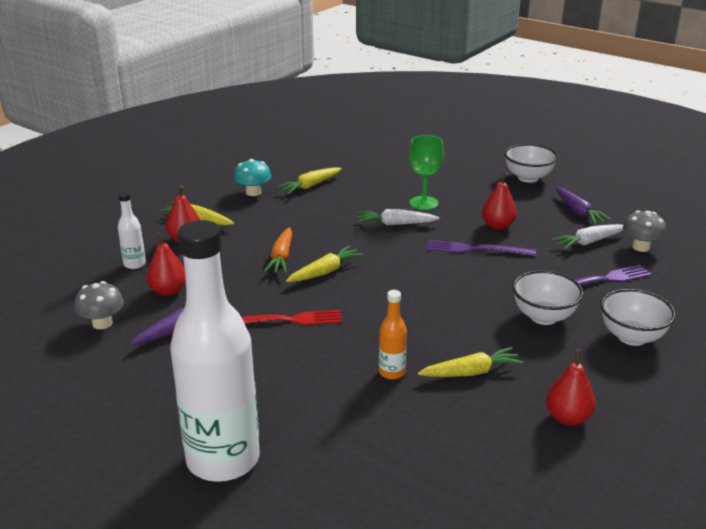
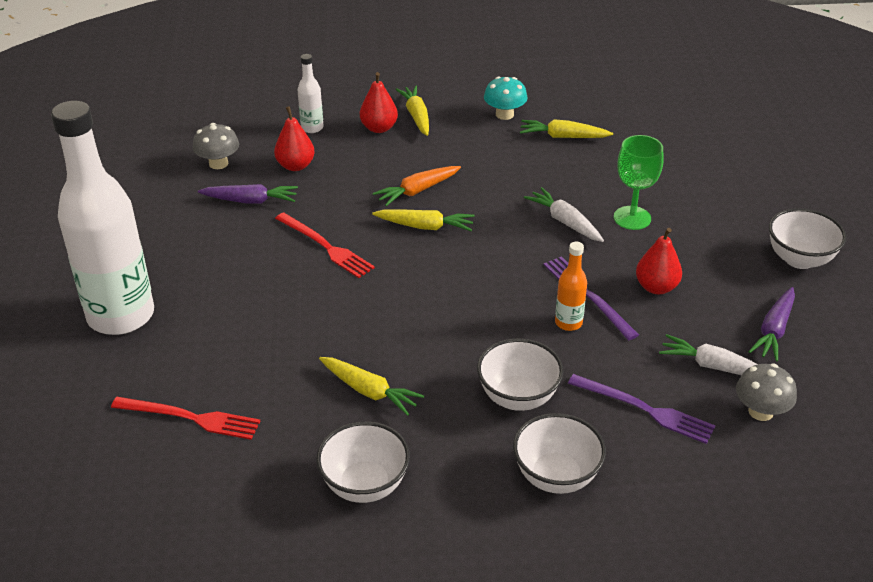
camera: 50 degrees right, 10 degrees up
orange bottle [379,290,407,379] -> orange bottle moved to [555,242,587,331]
red pear [546,350,596,426] -> white bowl [316,422,410,503]
none -> red fork [111,397,260,440]

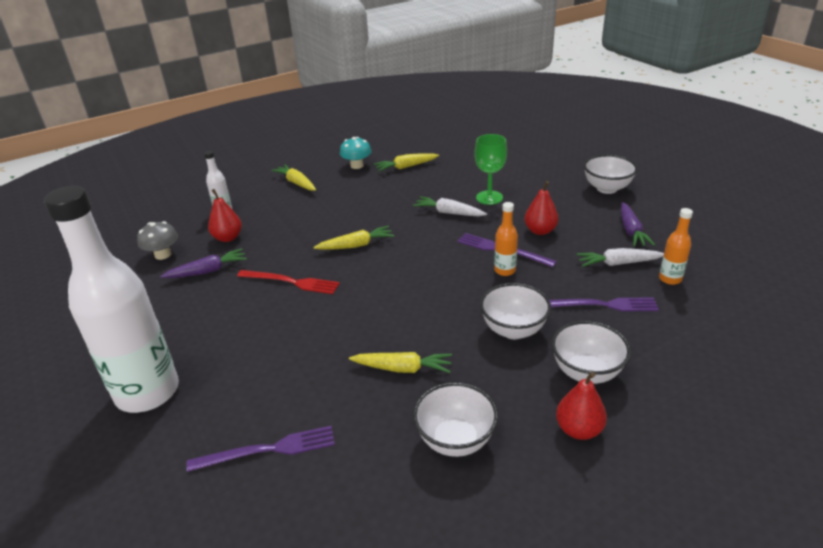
camera: 25 degrees left, 5 degrees down
red fork [111,397,260,440] -> purple fork [186,426,335,472]
red pear [360,72,398,133] -> red pear moved to [556,372,607,440]
orange carrot [373,166,461,206] -> none
grey mushroom [736,363,797,421] -> orange bottle [659,208,693,285]

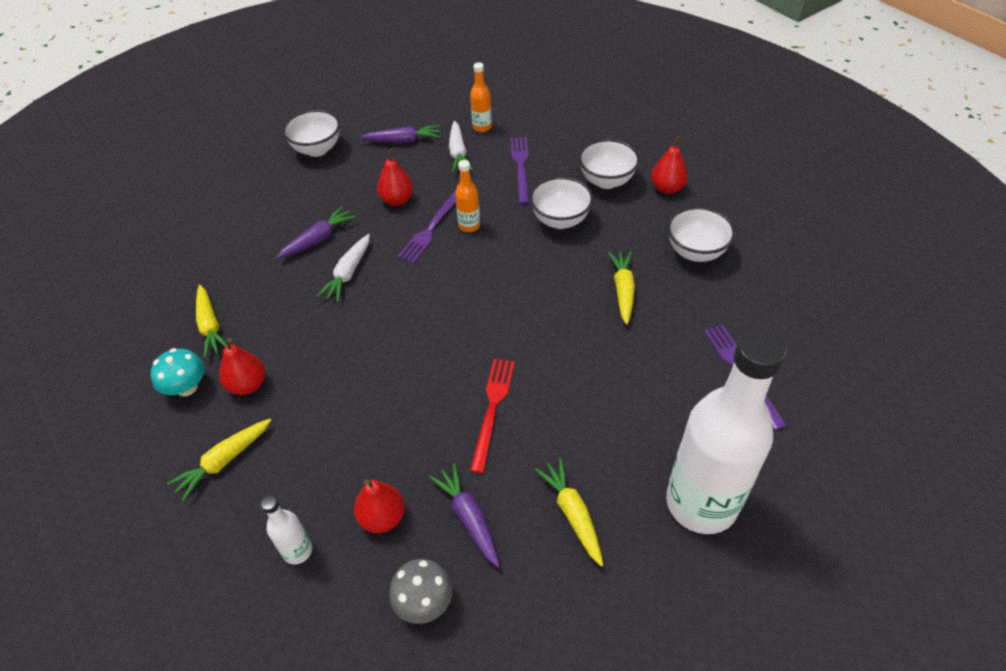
camera: 95 degrees left, 15 degrees up
yellow carrot [313,226,394,250] -> yellow carrot moved to [535,458,603,567]
green goblet [474,134,507,205] -> purple carrot [276,206,355,259]
none -> red pear [219,338,265,395]

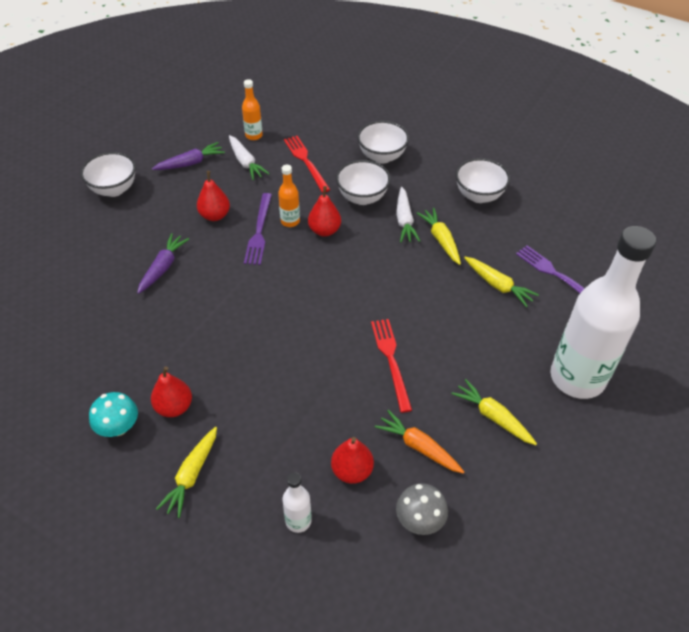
camera: 25 degrees left, 0 degrees up
yellow carrot [196,285,227,358] -> yellow carrot moved to [464,257,539,307]
white carrot [317,234,370,302] -> white carrot moved to [396,187,420,243]
purple carrot [429,463,500,567] -> orange carrot [375,410,464,474]
purple fork [510,137,530,205] -> red fork [284,136,330,193]
red pear [651,136,688,194] -> red pear moved to [308,186,341,236]

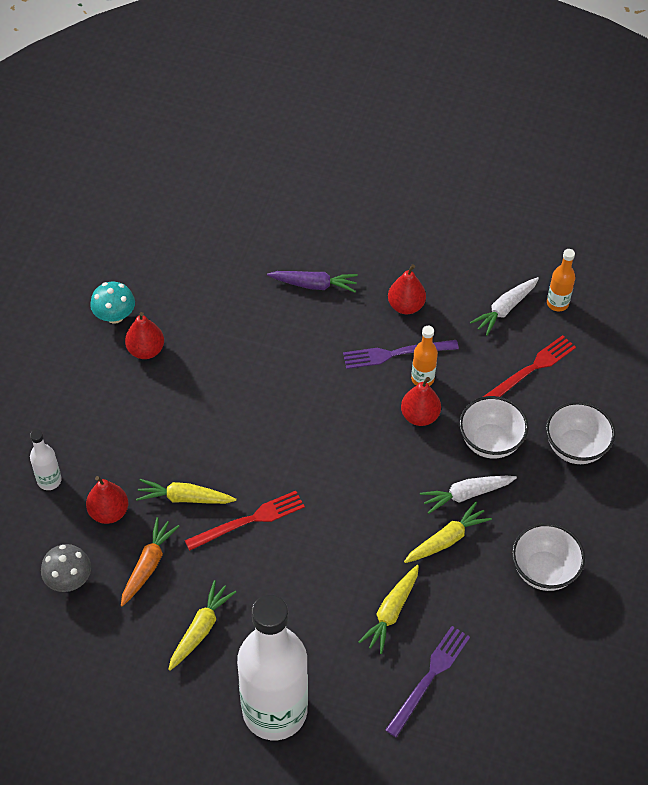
camera: 75 degrees right, 5 degrees up
white bowl [80,152,136,197] -> none
purple carrot [152,142,225,170] -> none
yellow carrot [156,427,217,518] -> yellow carrot moved to [136,479,236,504]

